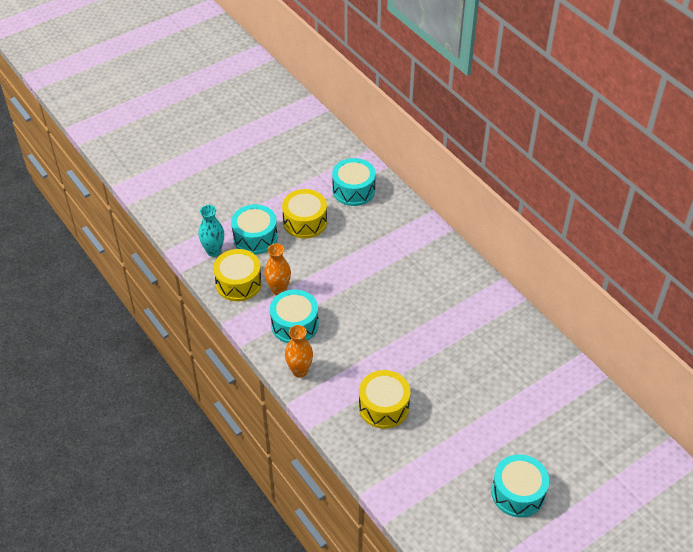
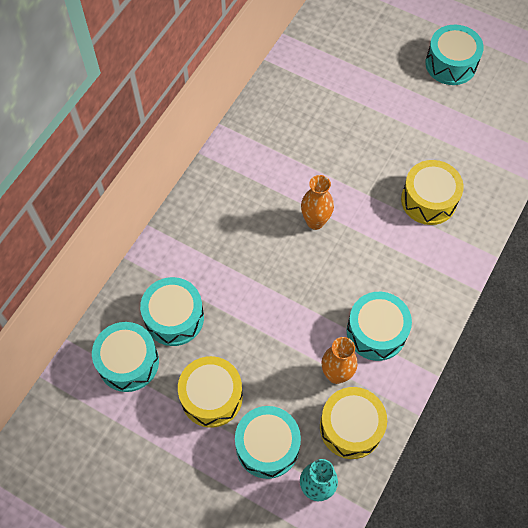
camera: 115 degrees left, 15 degrees up
orange vase [285,325,313,378] -> orange vase moved to [301,175,334,230]
none -> turquoise drum [140,277,204,346]

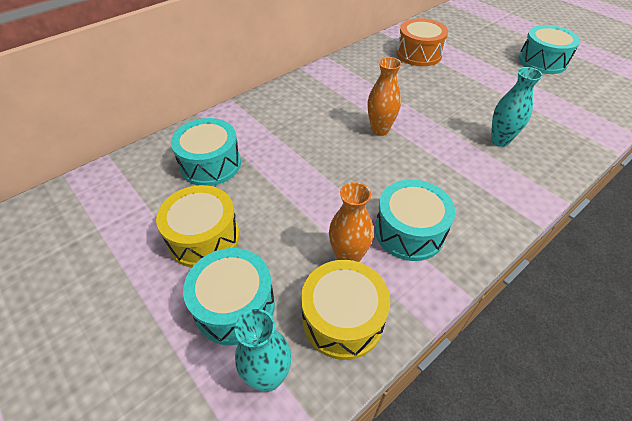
camera: 20 degrees right, 15 degrees down
turquoise drum [92,322,159,392] -> none
yellow drum [401,160,464,225] -> turquoise vase [491,67,543,147]
none -> orange drum [396,18,448,66]

